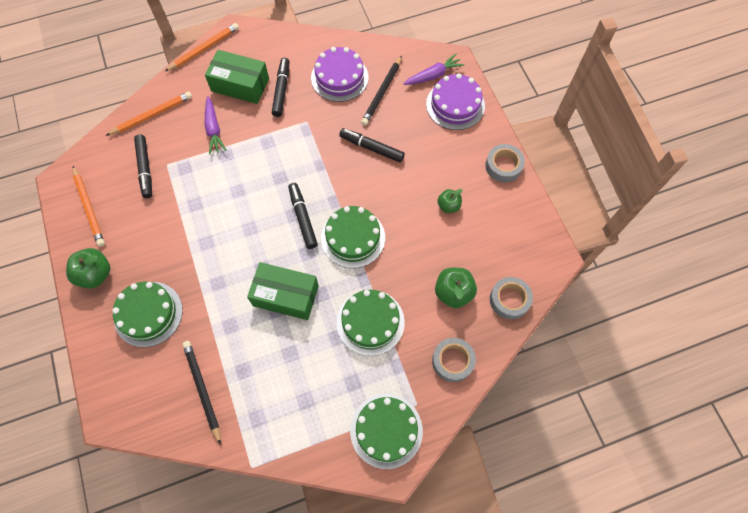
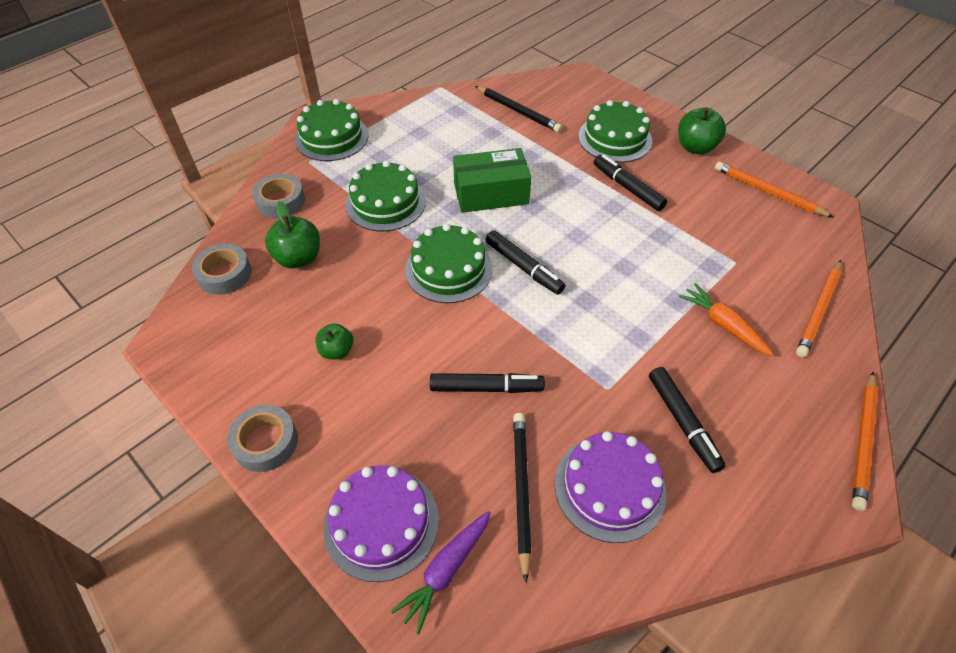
camera: 155 degrees right, 15 degrees down
black marker [134,135,152,198] -> black marker moved to [594,154,667,211]
green box [205,50,269,104] -> none
purple carrot [205,96,226,154] -> orange carrot [679,283,774,356]

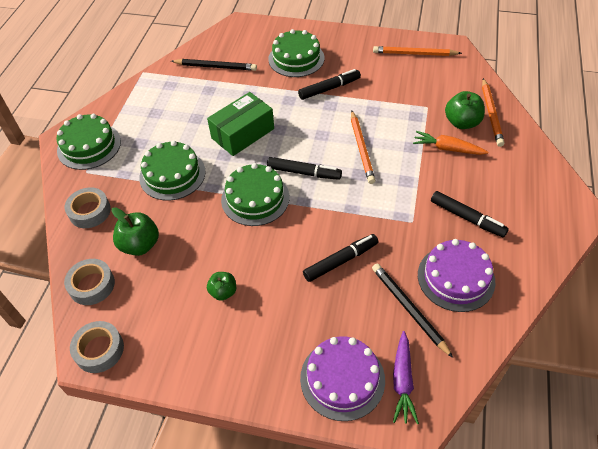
camera: 30 degrees left, 0 degrees up
grey tape [227,405,298,472] -> grey tape moved to [70,321,124,373]
black marker [594,154,667,211] -> black marker turned 135 degrees clockwise [298,69,361,100]
green apple [678,107,726,154] -> green apple moved to [445,91,485,129]
orange pencil [852,372,878,511] -> orange pencil moved to [351,110,376,184]

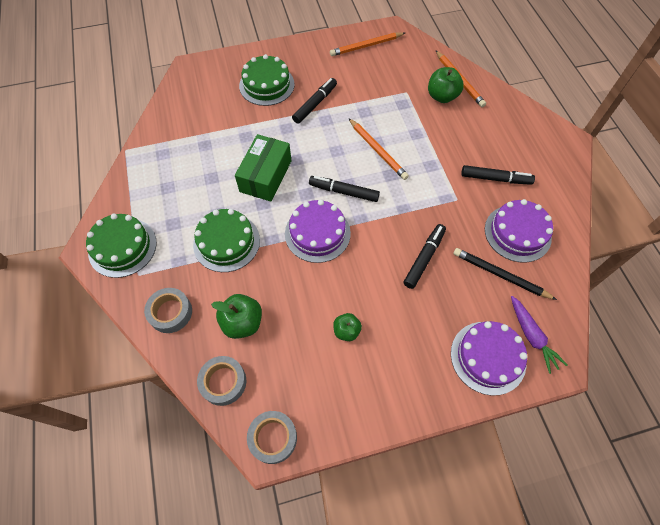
camera: 30 degrees left, 10 degrees up
black pencil [171,59,257,71] -> none
green cake [221,163,289,226] -> purple cake [285,200,351,263]
black marker [267,157,342,180] -> black marker turned 150 degrees counterclockwise [309,176,380,202]
orange carrot [413,131,488,155] -> none

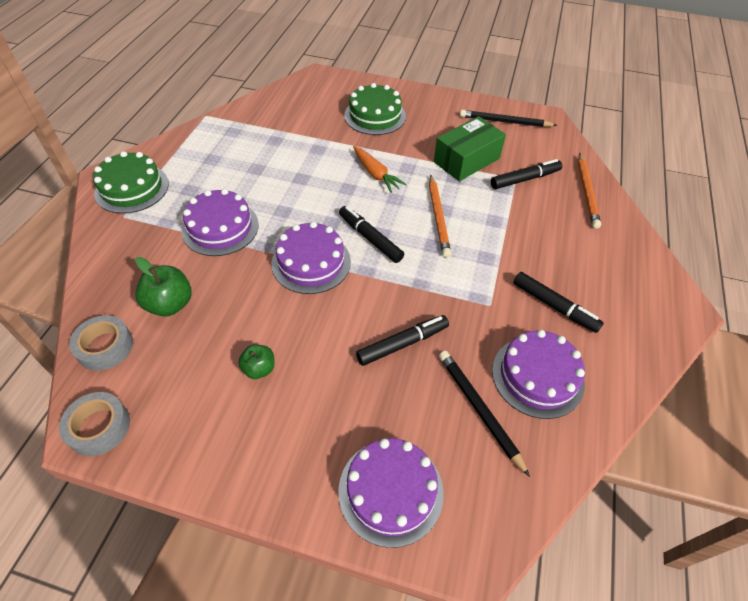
camera: 30 degrees right, 10 degrees down
grey tape [144,288,192,333] -> none
green cake [193,209,260,272] -> purple cake [182,189,259,256]
green box [235,134,291,201] -> green box moved to [434,116,506,181]
black marker [292,78,337,124] -> black marker moved to [491,159,562,189]
orange pencil [330,32,405,56] -> black pencil [460,110,557,127]
green apple [428,67,464,103] -> none
purple carrot [511,296,567,374] -> none
none -> orange carrot [353,146,407,193]

